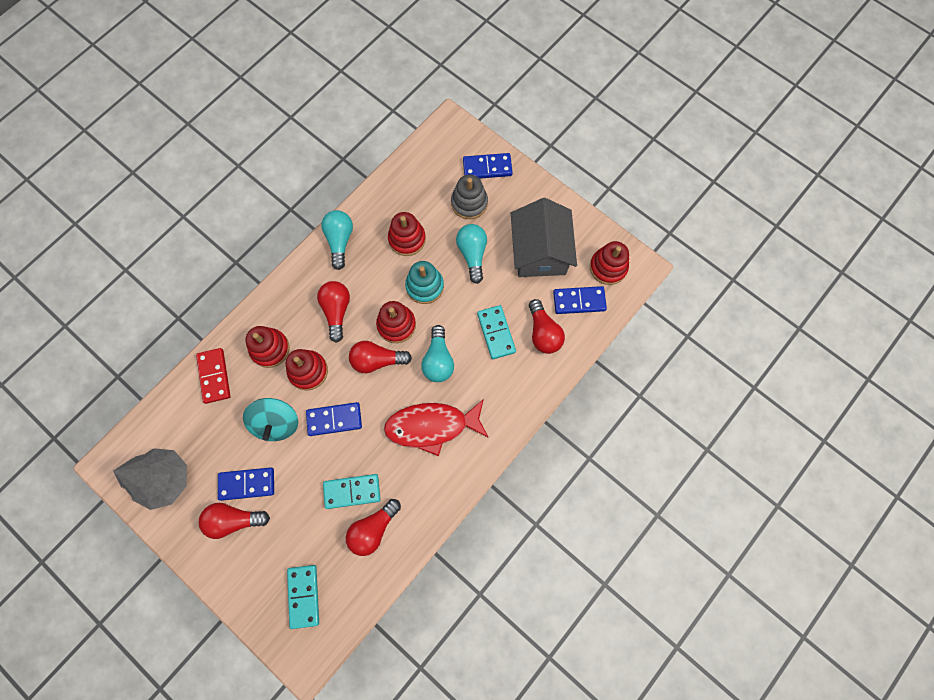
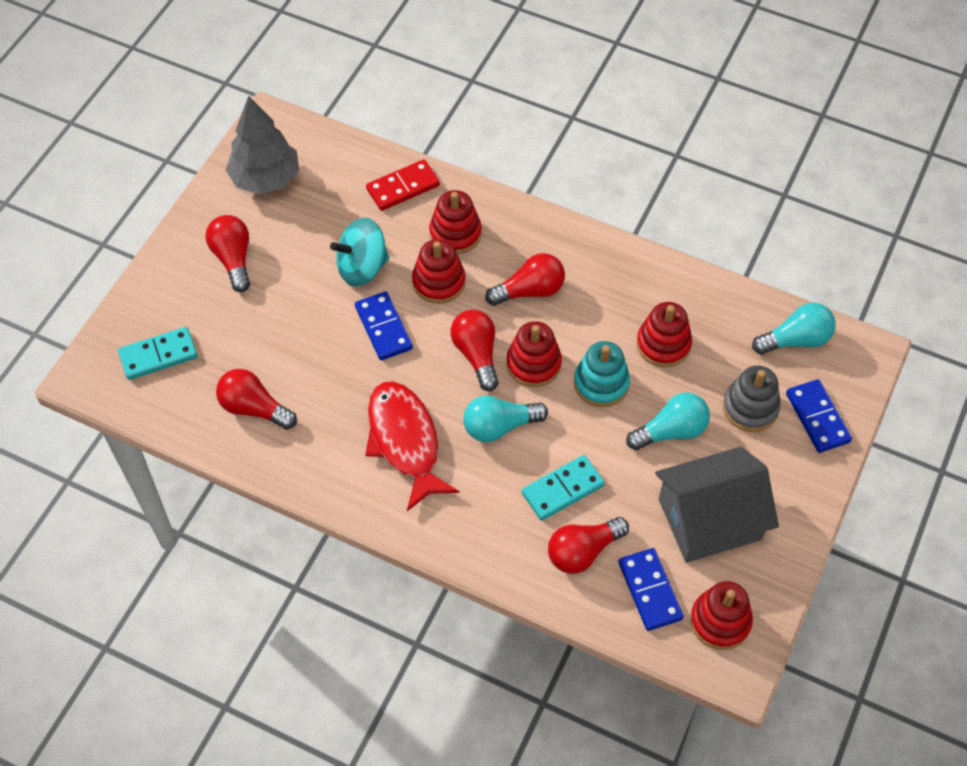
camera: 75 degrees right, 15 degrees down
blue domino [218,467,274,501] -> none
turquoise light bulb [321,210,353,270] -> turquoise light bulb moved to [752,303,835,354]
turquoise domino [323,474,381,509] -> none

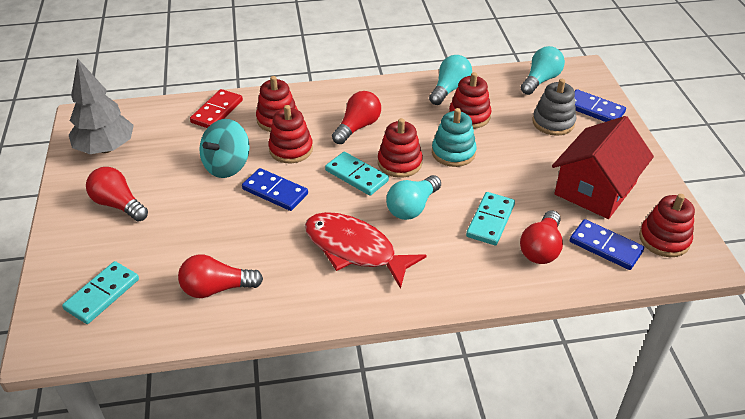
camera: 35 degrees left, 15 degrees down
red light bulb [450,310,499,391] -> turquoise domino [325,152,389,196]
turquoise light bulb [626,392,710,450] -> turquoise light bulb moved to [429,55,472,105]
grey house [655,447,779,563] -> red house [552,116,654,219]

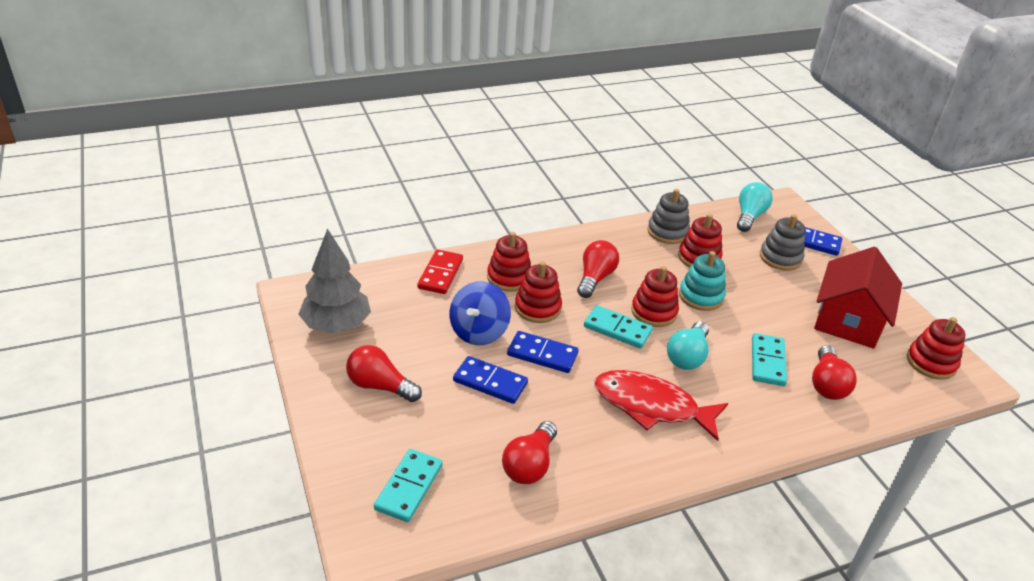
camera: 15 degrees left, 5 degrees down
red light bulb [178,255,263,298] -> red light bulb turned 45 degrees counterclockwise [502,421,557,484]
turquoise spinning top [199,119,249,178] -> blue spinning top [450,281,511,345]
turquoise light bulb [429,55,472,105] -> grey stacking toy [647,189,690,244]
blue domino [570,219,644,270] -> blue domino moved to [453,356,528,404]

